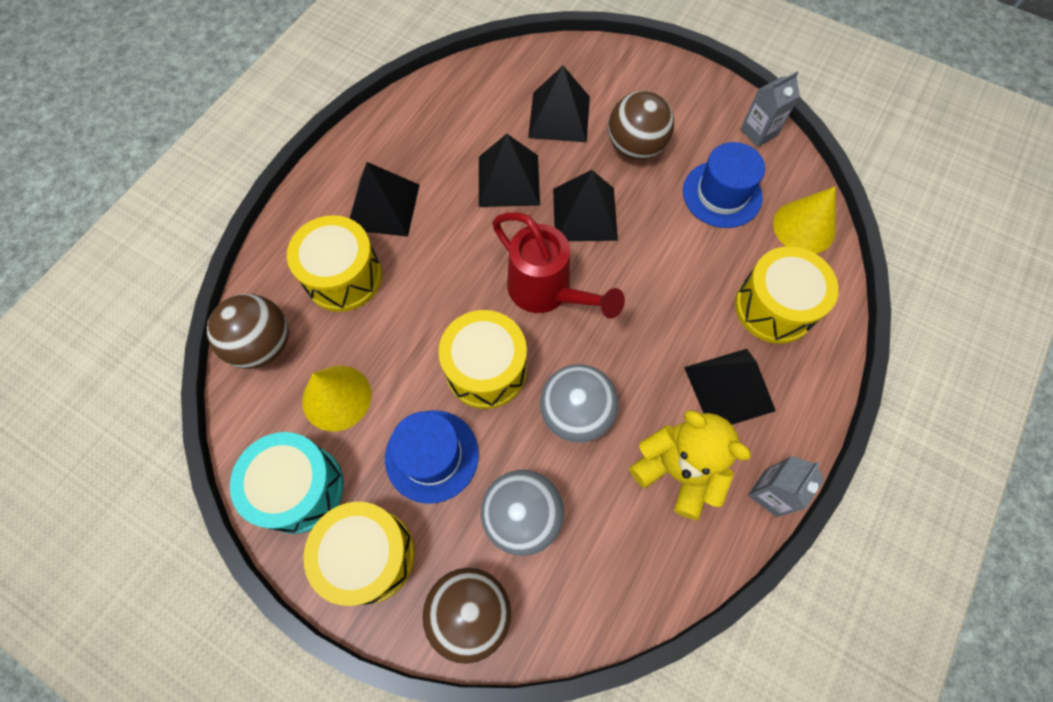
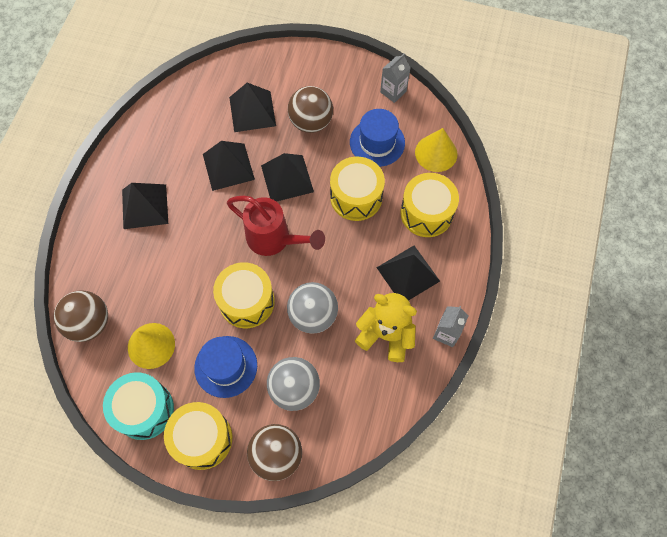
camera: 15 degrees left, 0 degrees up
yellow drum [287,215,382,312] -> yellow drum moved to [330,157,385,221]

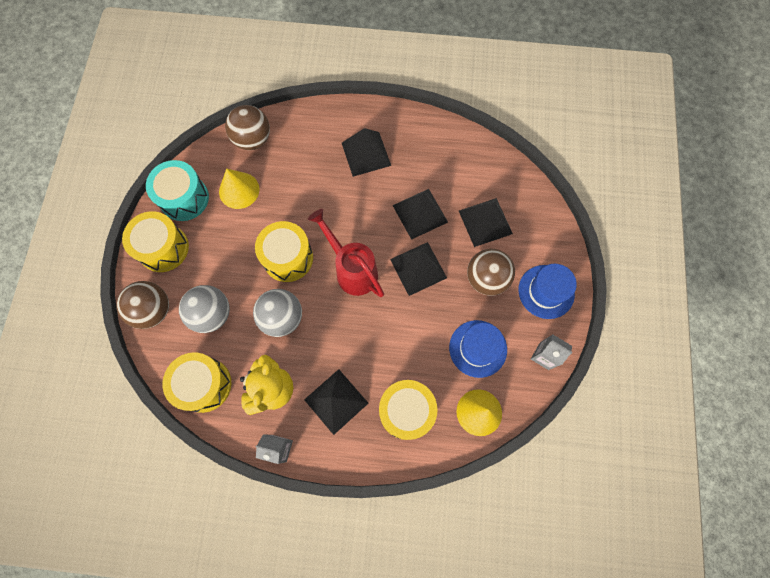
camera: 80 degrees right, 5 degrees up
blue hat [194,336,257,398] -> blue hat moved to [518,264,577,319]
red watering can [227,196,325,256] -> red watering can turned 120 degrees clockwise [308,209,384,297]
yellow drum [330,157,385,221] -> yellow drum moved to [162,352,231,413]

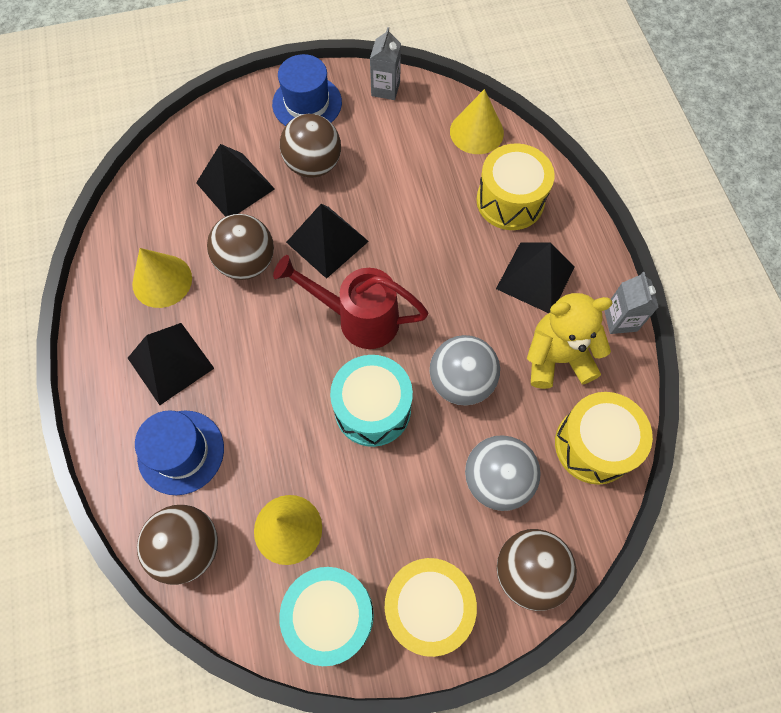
camera: 110 degrees left, 5 degrees down
yellow drum [255,221,313,282] -> turquoise drum [330,355,413,447]
red watering can [308,209,384,297] -> red watering can turned 75 degrees clockwise [273,255,428,349]
black pyramid [392,189,448,240] -> brown ball [207,214,274,280]
blue hat [449,320,507,378] -> blue hat moved to [135,410,224,495]
none -> yellow cone [132,248,192,308]

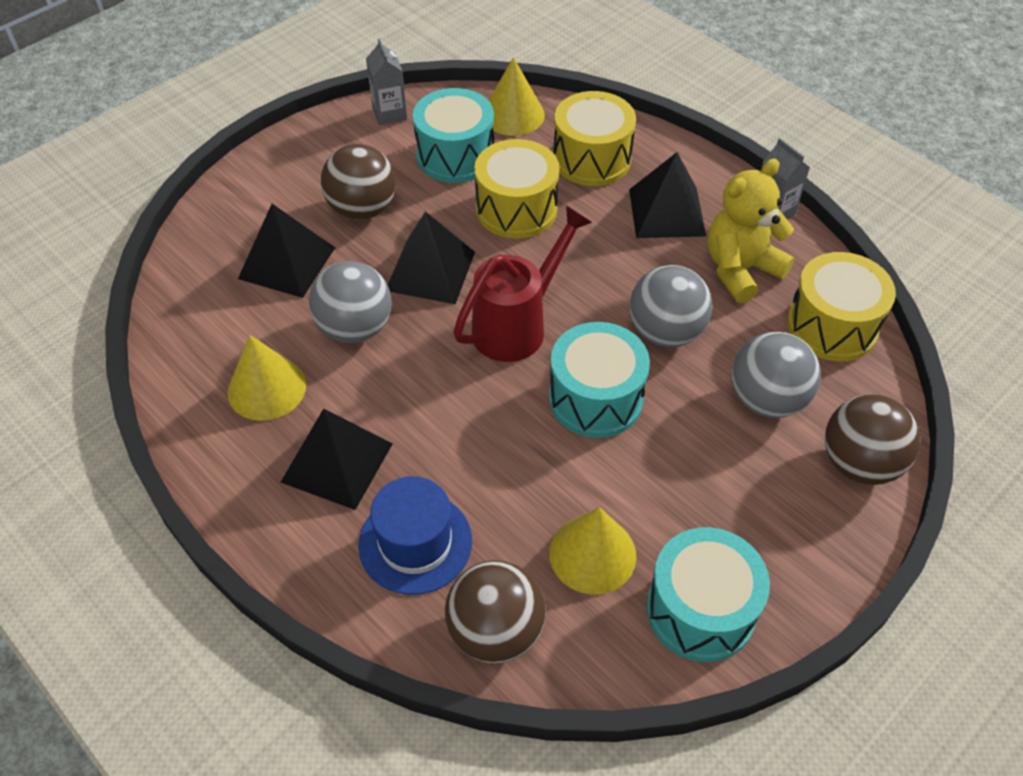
camera: 30 degrees left, 15 degrees down
brown ball [207,214,274,280] -> grey ball [309,261,392,343]
blue hat [272,54,342,126] -> none
red watering can [273,255,428,349] -> red watering can turned 150 degrees clockwise [453,205,592,362]
yellow drum [385,558,477,657] -> yellow drum moved to [474,139,560,239]
none -> turquoise drum [413,88,494,183]

